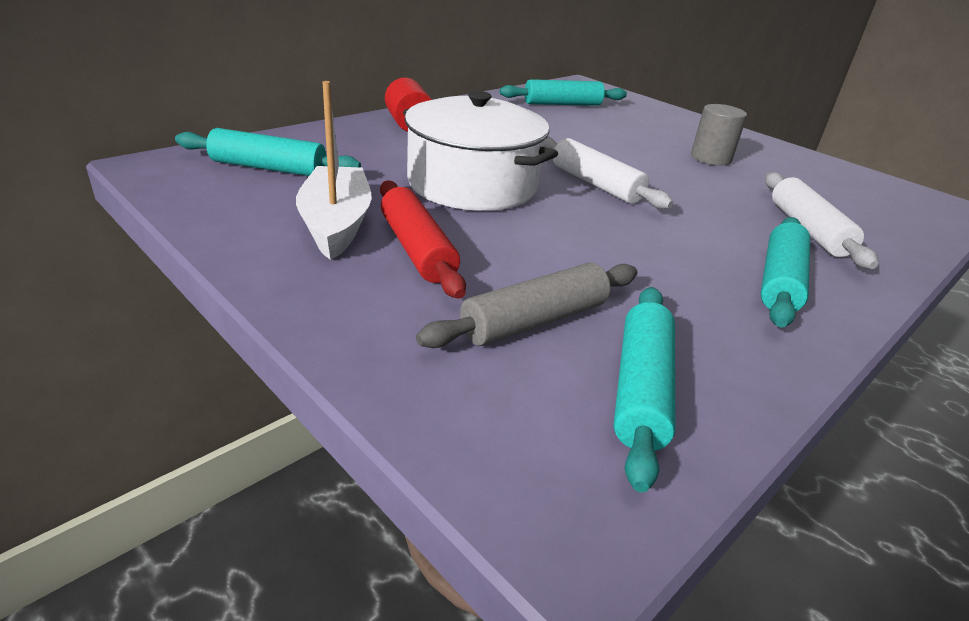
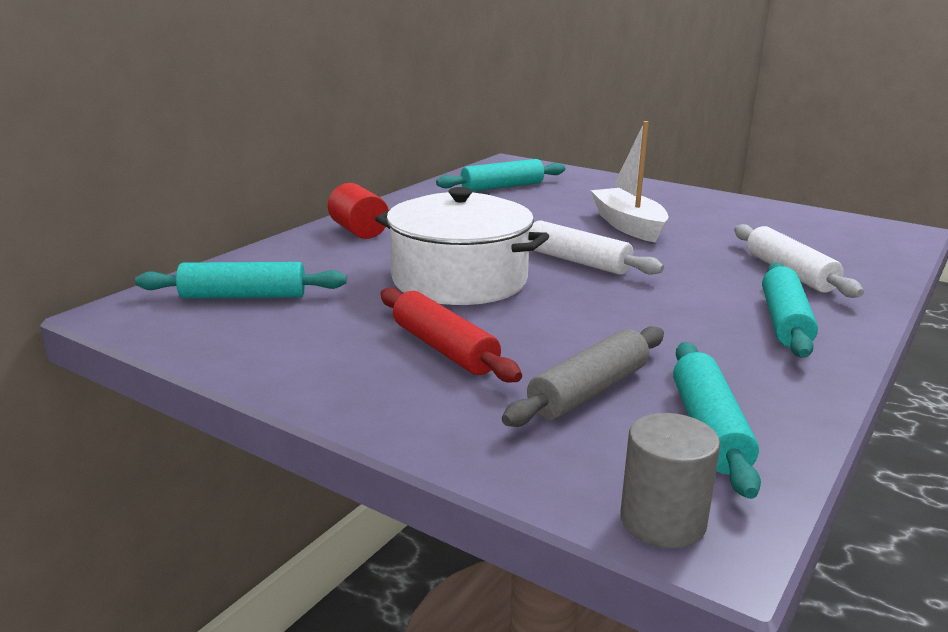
camera: 10 degrees left, 10 degrees down
white boat [296,81,372,260] -> white boat moved to [591,121,669,243]
grey cylinder [691,104,747,166] -> grey cylinder moved to [620,413,720,548]

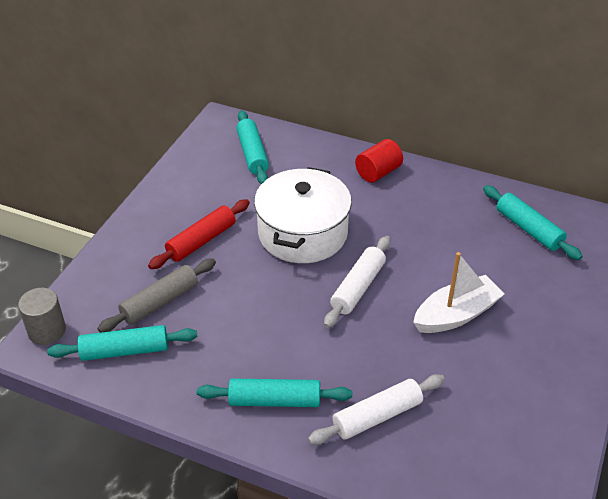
camera: 80 degrees right, 20 degrees up
grey rolling pin [502,326,664,427] -> grey rolling pin turned 75 degrees counterclockwise [98,258,216,333]

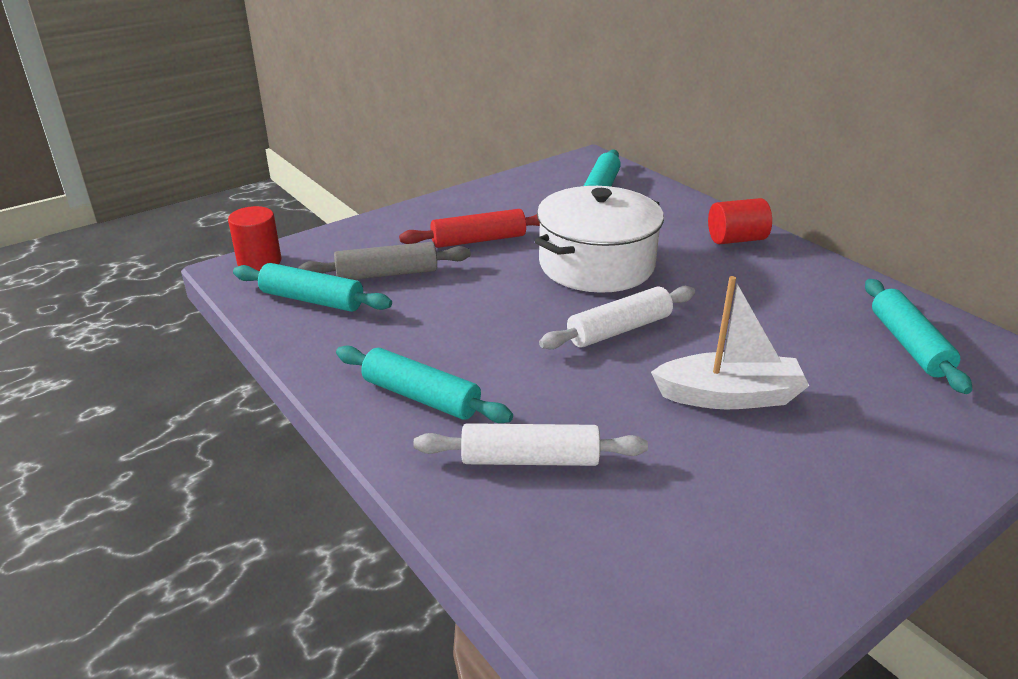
camera: 30 degrees right, 10 degrees down
grey cylinder [18,288,66,345] -> red cylinder [228,206,281,271]

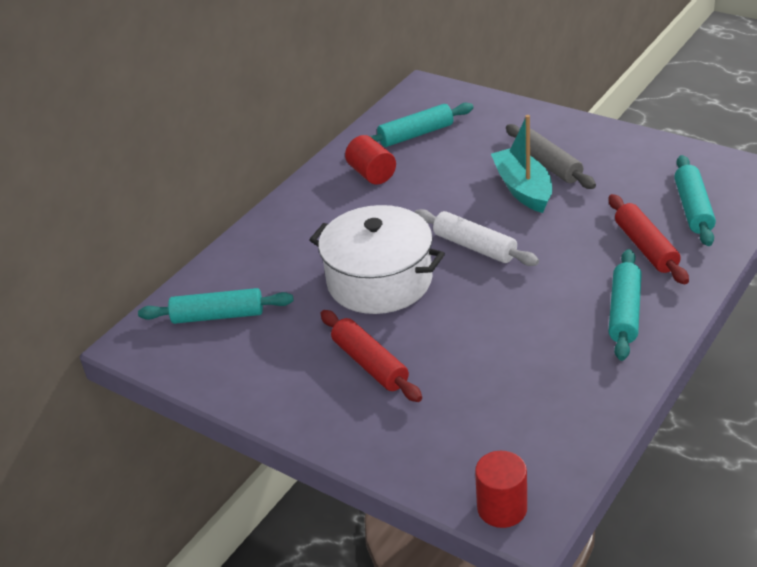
camera: 105 degrees left, 5 degrees up
turquoise rolling pin [233,263,392,312] -> turquoise rolling pin moved to [674,155,716,246]
grey rolling pin [299,242,471,280] -> grey rolling pin moved to [506,124,596,189]
white rolling pin [414,423,648,466] -> red rolling pin [609,194,689,284]
white boat [651,276,809,409] -> turquoise boat [491,115,552,213]
red cylinder [708,198,772,244] -> red cylinder moved to [345,135,396,185]

